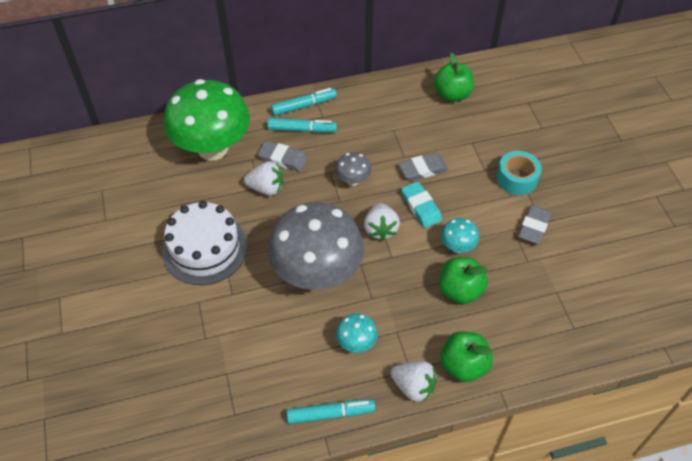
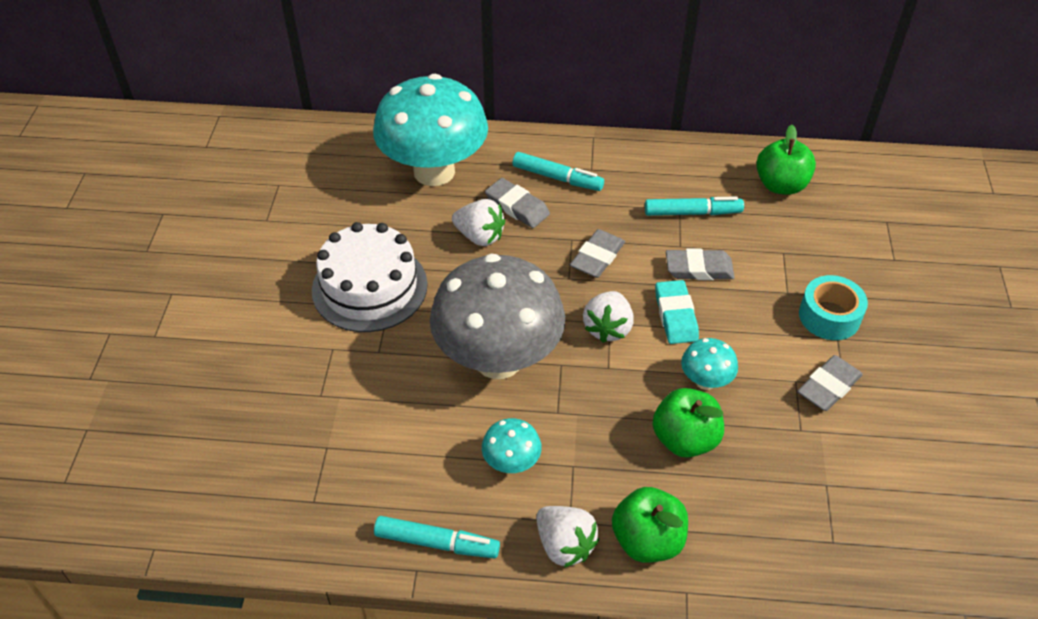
camera: 20 degrees right, 5 degrees down
green mushroom [164,79,250,161] -> turquoise mushroom [373,74,488,186]
turquoise marker [271,88,337,116] -> turquoise marker moved to [645,196,744,216]
grey mushroom [335,152,372,186] -> grey eraser [570,229,625,278]

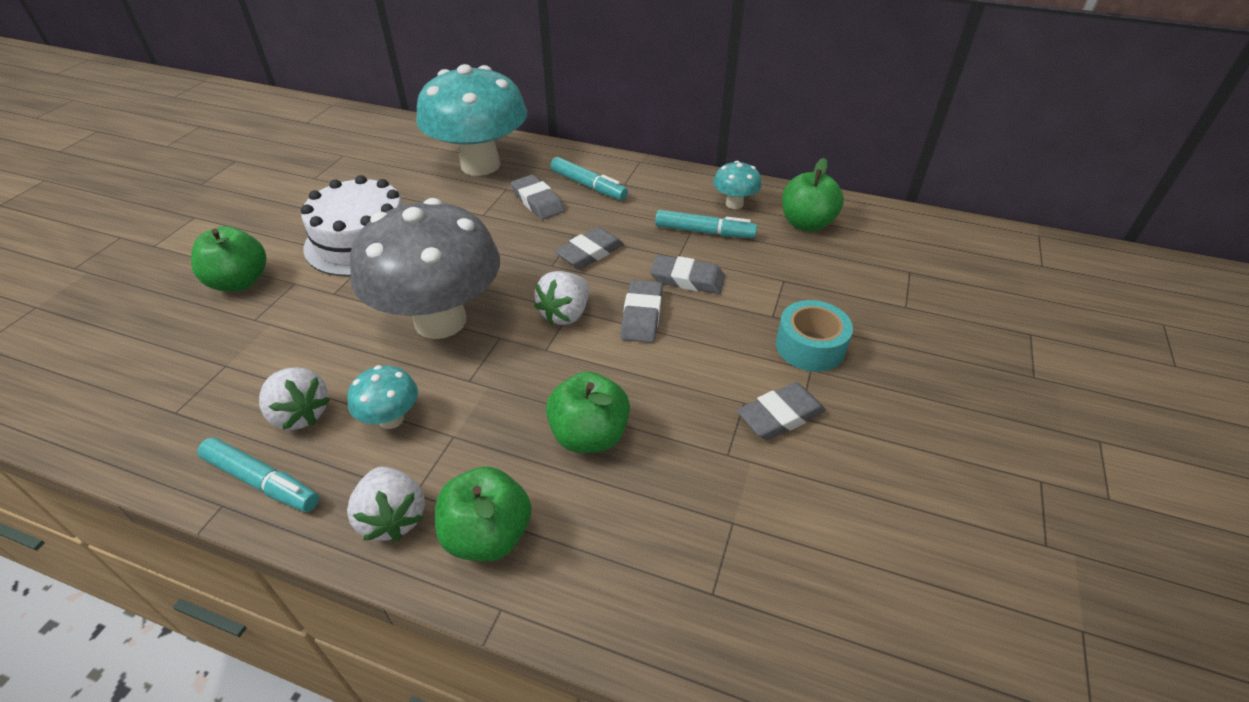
camera: 15 degrees right, 5 degrees down
white strawberry [452,199,505,246] -> white strawberry moved to [259,367,330,430]
turquoise eraser [655,280,699,344] -> grey eraser [620,280,663,343]
turquoise mushroom [681,338,738,390] -> turquoise mushroom moved to [713,161,762,209]
none -> green apple [191,226,267,292]

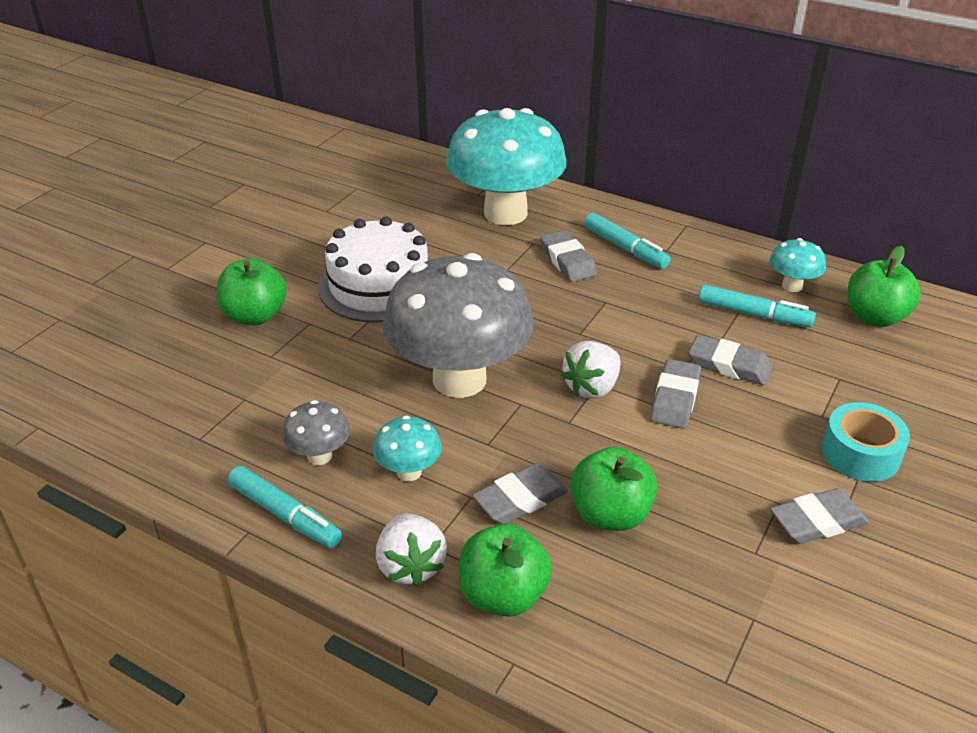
camera: 10 degrees right, 5 degrees down
white strawberry [259,367,330,430] -> grey mushroom [282,400,350,465]
grey eraser [554,227,624,269] -> grey eraser moved to [472,463,568,524]

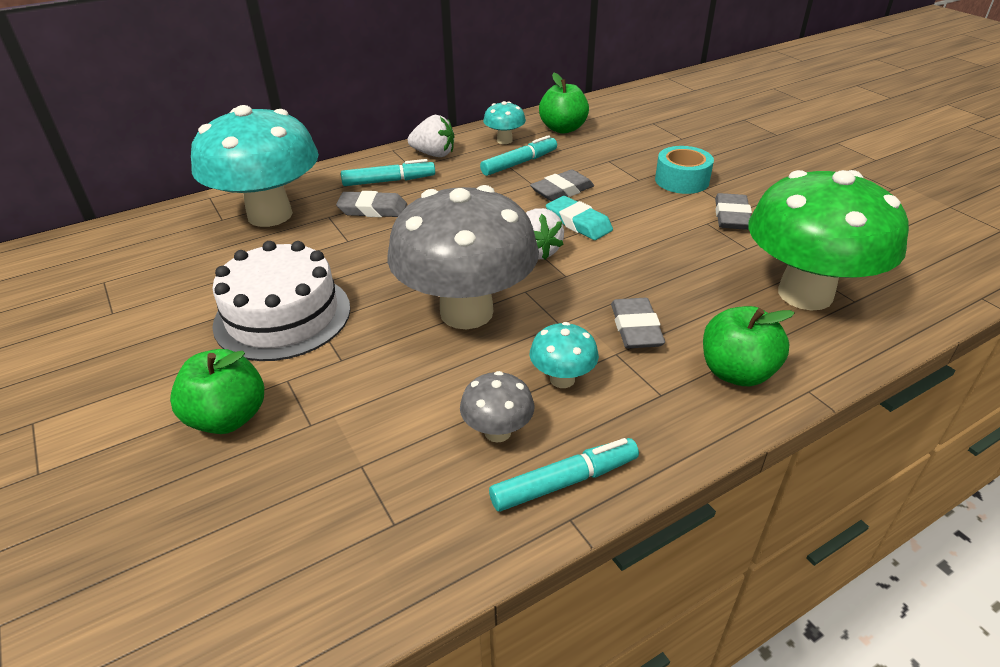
camera: 60 degrees left, 0 degrees up
white strawberry [376,513,447,587] -> white strawberry moved to [408,115,455,157]
green apple [570,447,657,531] -> none
grey eraser [650,359,701,429] -> turquoise eraser [546,196,613,240]
none -> green mushroom [749,170,909,310]

